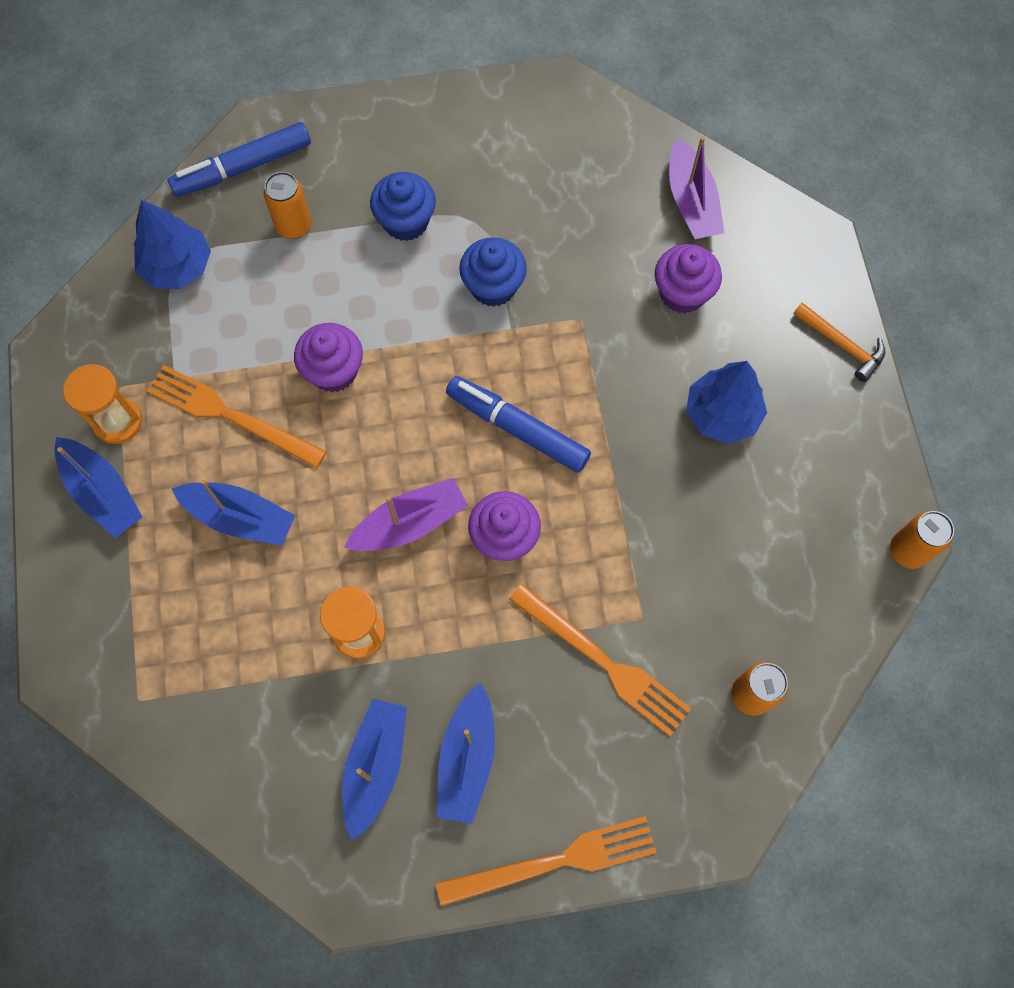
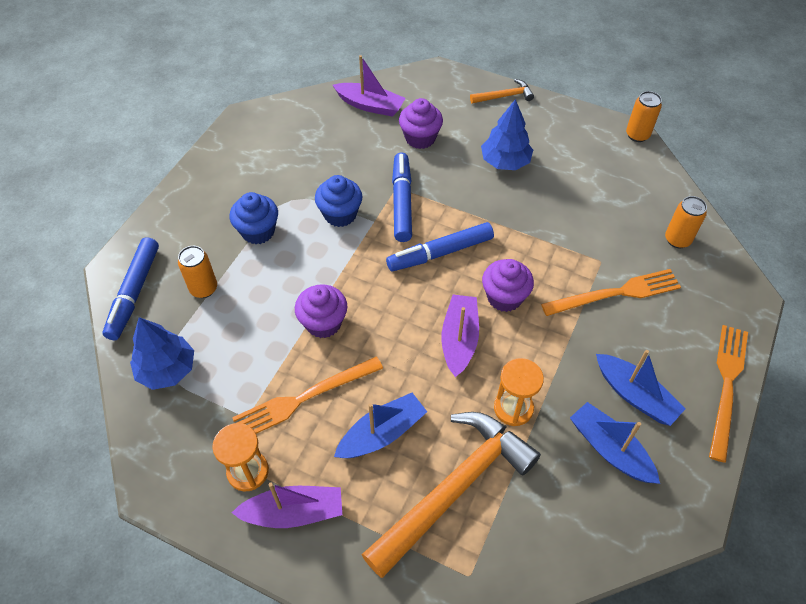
camera: 55 degrees left, 15 degrees down
blue boat [55,437,142,538] -> purple boat [232,482,342,528]
none -> orange hammer [361,412,541,578]
none -> blue marker [392,152,412,242]

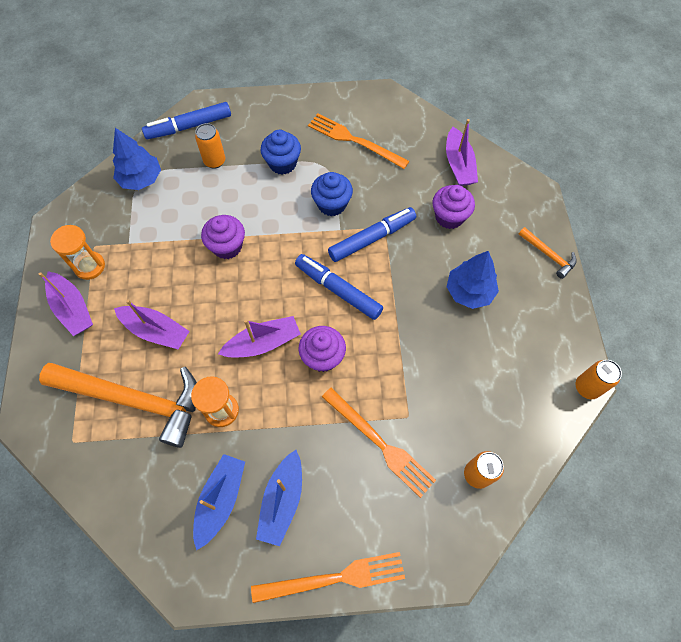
camera: 60 degrees right, 10 degrees up
orange fork [232,356,383,434] -> orange fork moved to [308,113,409,169]
blue boat [334,393,427,458] -> purple boat [114,300,190,349]

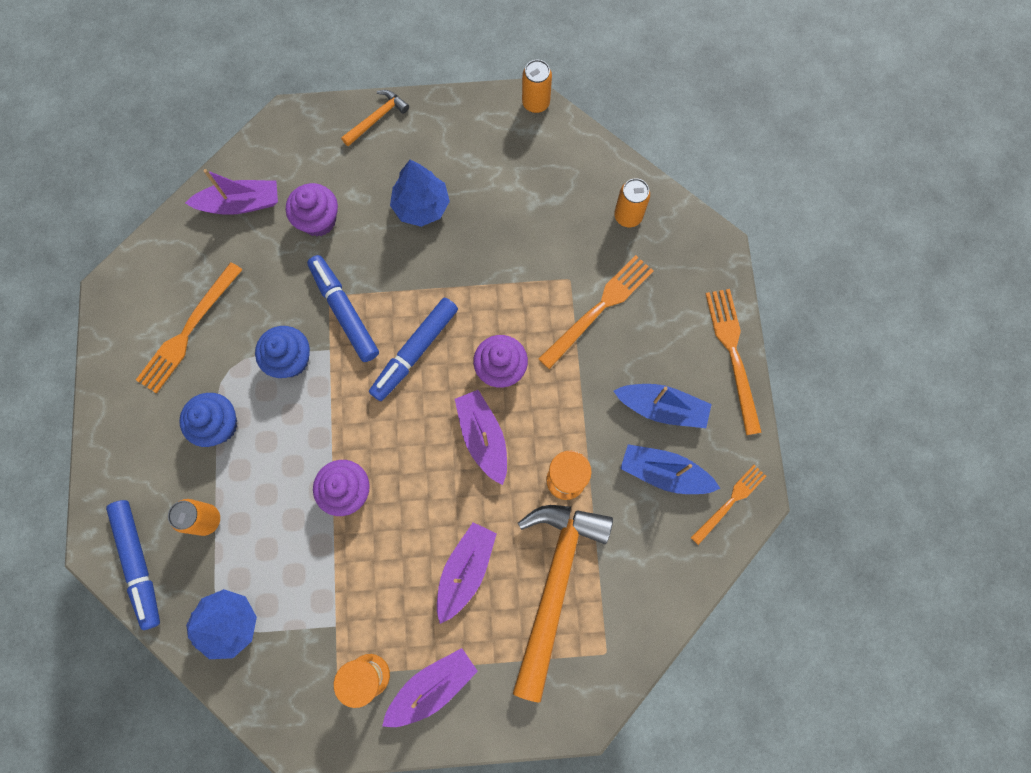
camera: 90 degrees left, 10 degrees up
none -> orange fork [691,465,766,545]

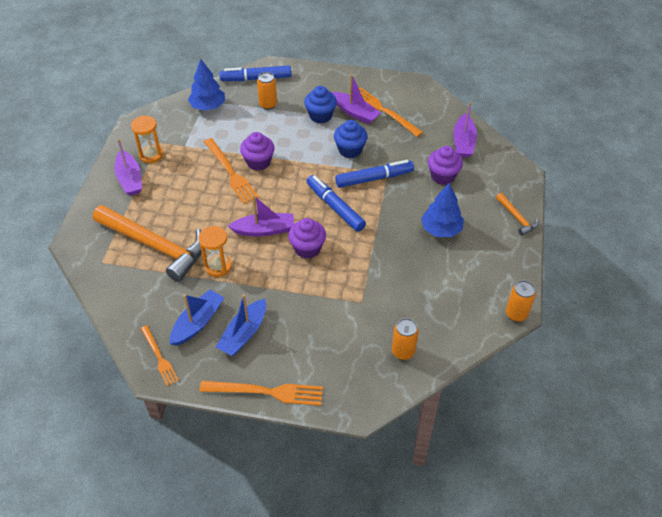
camera: 105 degrees right, 25 degrees down
purple boat [437,522,497,624] -> purple boat moved to [331,74,381,124]
orange fork [539,255,654,369] -> orange fork moved to [204,138,259,204]

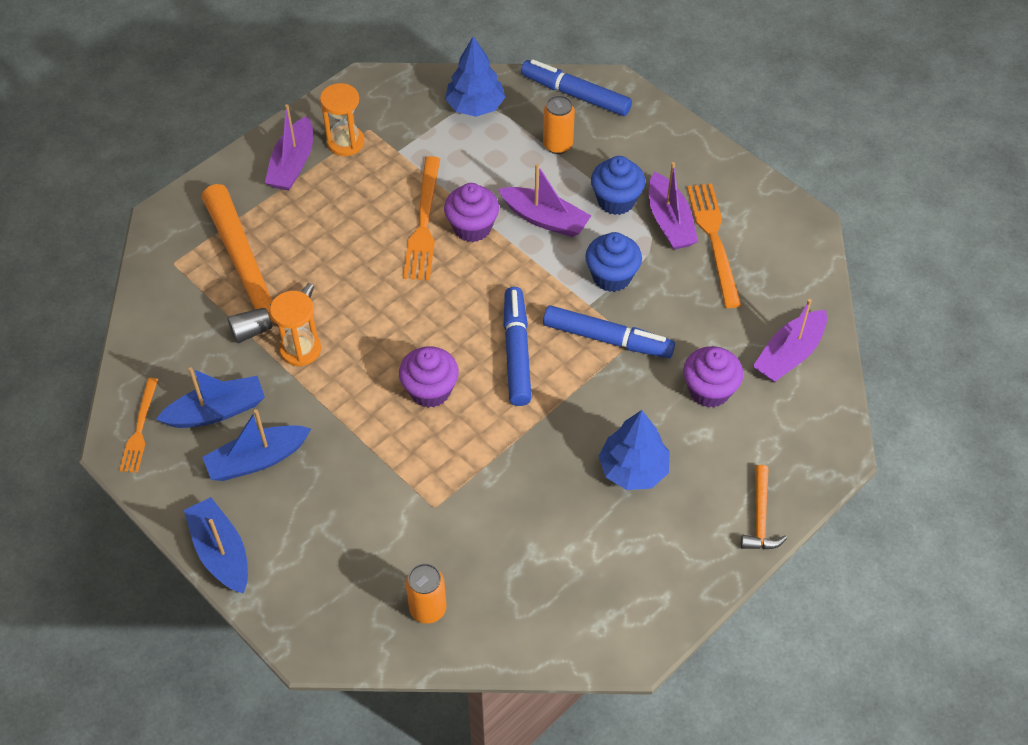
camera: 35 degrees right, 5 degrees up
orange fork [199,381,323,406] -> blue boat [184,497,248,594]
purple boat [228,195,294,237] -> purple boat moved to [498,164,591,237]
orange can [506,280,536,322] -> none

